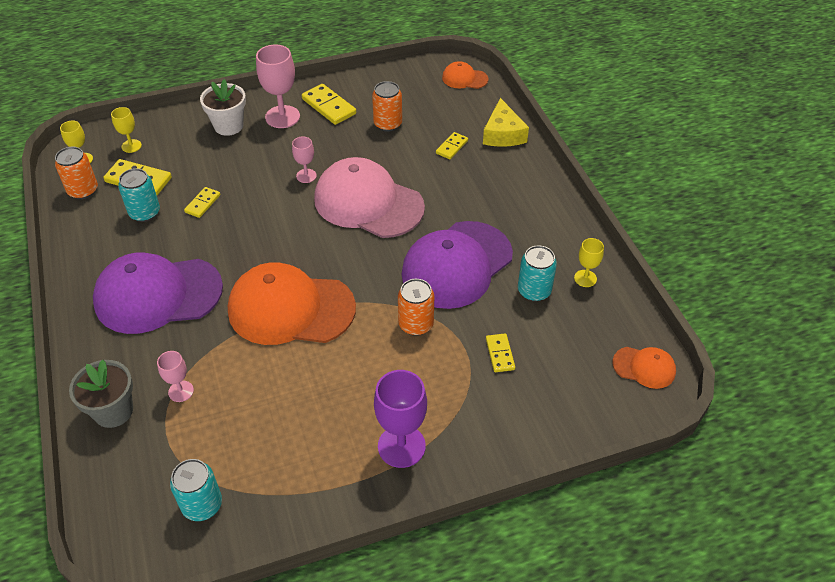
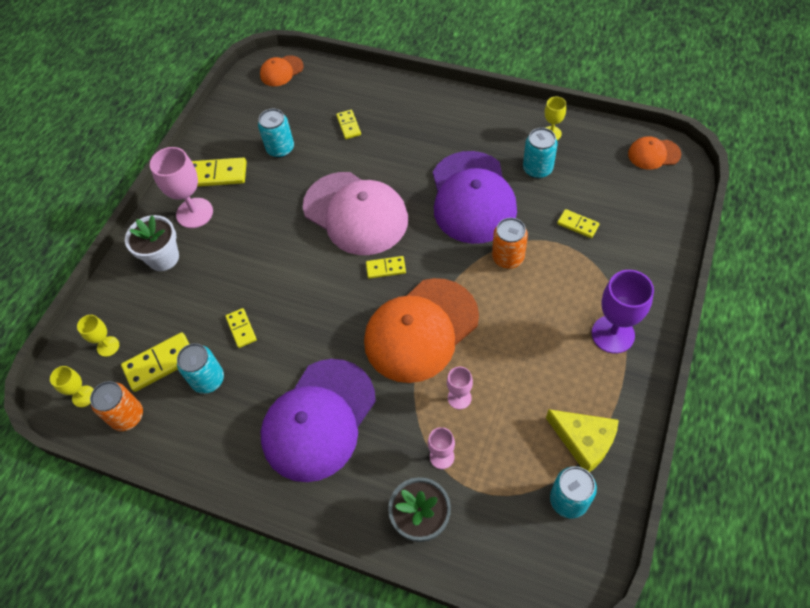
camera: 45 degrees left, 10 degrees up
pink goblet [292,136,317,183] -> pink goblet moved to [447,367,473,409]
pink cap [314,157,425,238] -> pink cap turned 120 degrees counterclockwise [303,172,408,255]
orange can [372,81,402,132] -> turquoise can [258,109,294,158]
yellow cheese [483,98,529,147] -> yellow cheese moved to [546,409,619,472]
orange cap [612,347,676,389] -> orange cap turned 150 degrees counterclockwise [628,136,681,170]
none -> yellow domino [366,256,406,279]

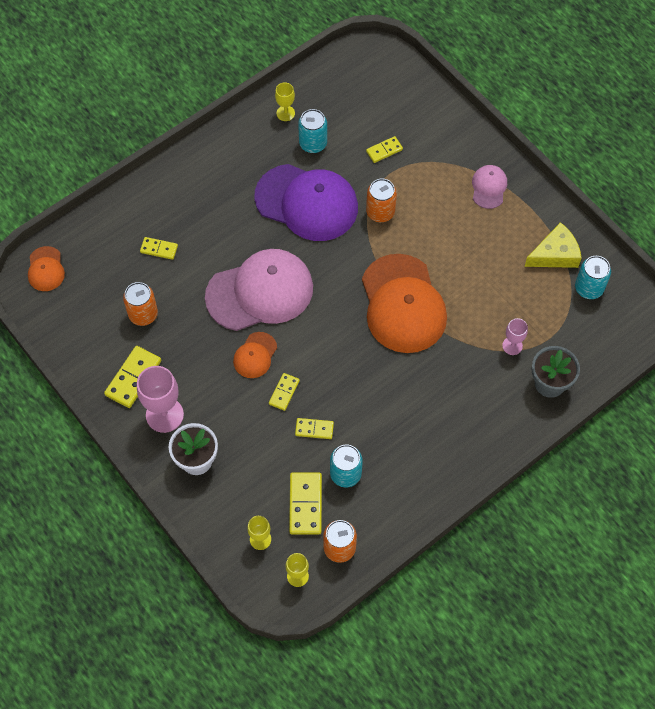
camera: 65 degrees left, 5 degrees up
turquoise can [258,109,294,158] -> orange can [123,282,158,326]
purple cap [261,359,376,482] -> none
yellow domino [366,256,406,279] -> yellow domino moved to [269,373,300,411]
pink goblet [447,367,473,409] -> none
purple goblet [592,270,654,353] -> pink cap [472,165,507,209]
orange cap [628,136,681,170] -> orange cap moved to [233,332,277,378]

